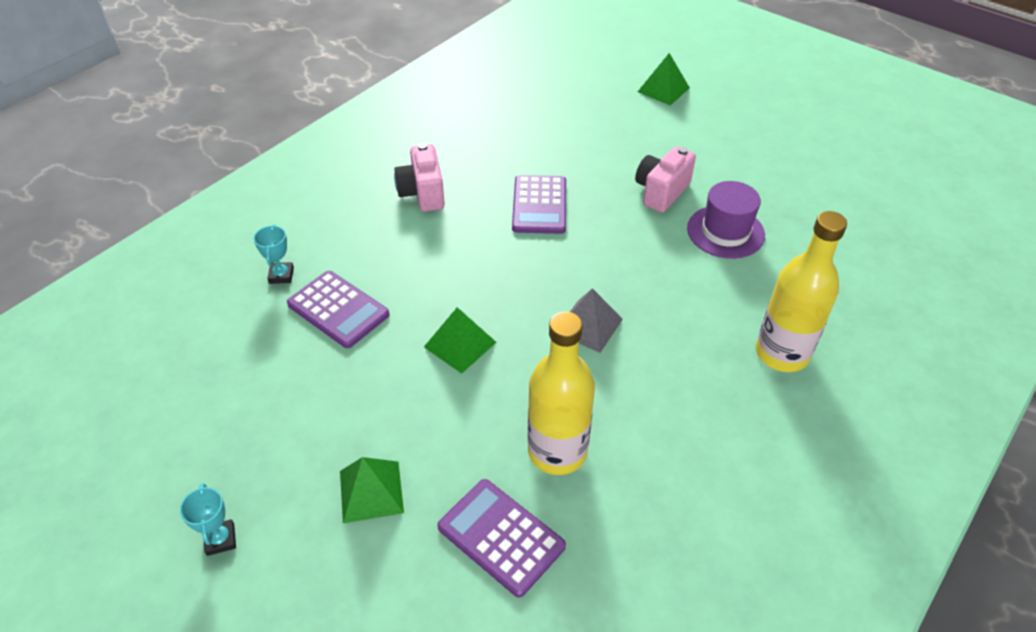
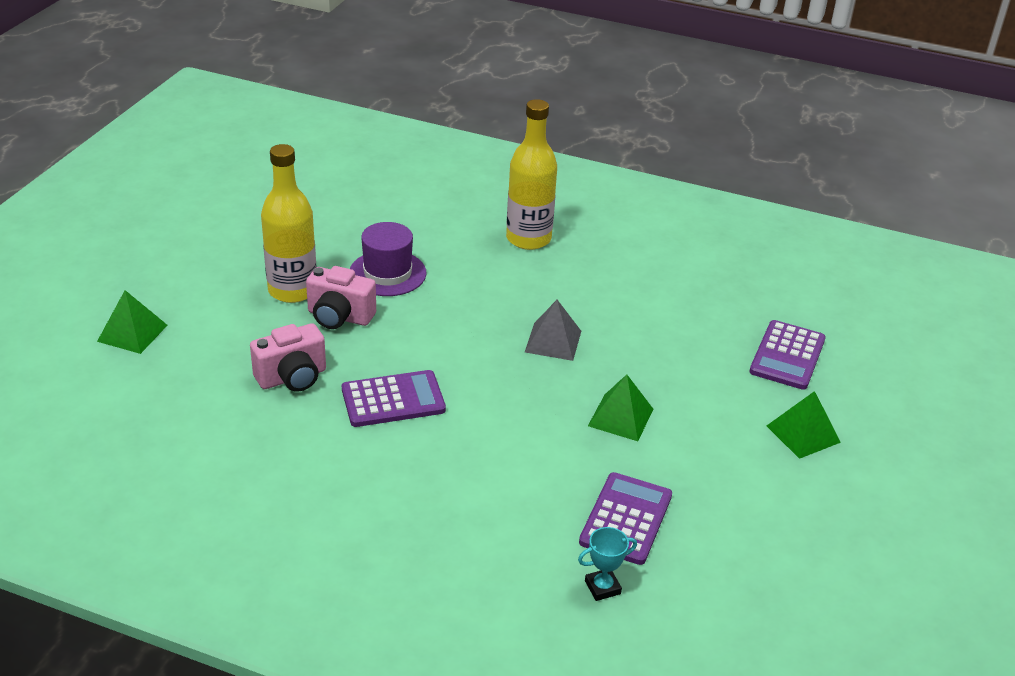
camera: 110 degrees left, 10 degrees down
turquoise trophy [180,483,236,556] -> none
pink camera [394,143,445,212] -> pink camera moved to [250,323,326,392]
yellow bottle [528,312,595,475] -> yellow bottle moved to [261,144,316,303]

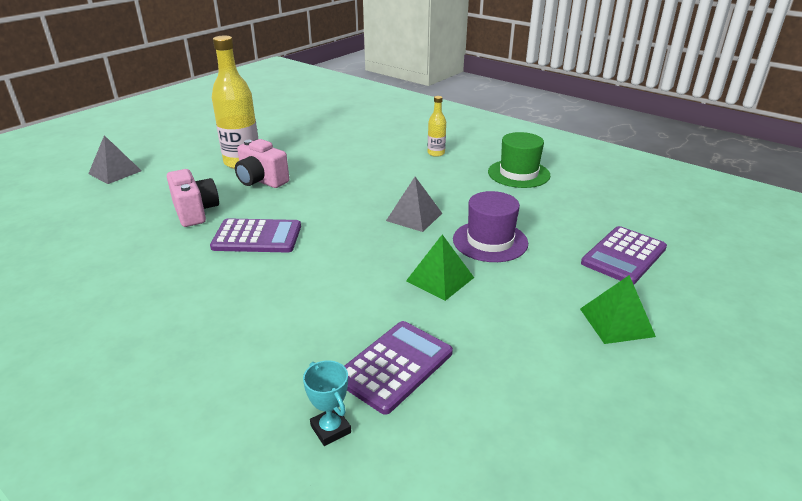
camera: 20 degrees right, 5 degrees down
green pyramid [97,290,167,354] -> grey pyramid [88,135,142,184]
pink camera [250,323,326,392] -> pink camera turned 105 degrees counterclockwise [167,169,219,227]
purple hat [350,222,426,296] -> purple hat moved to [453,191,528,262]
yellow bottle [506,99,557,250] -> yellow bottle [428,96,446,157], size x0.49
turquoise trophy [578,527,637,601] -> turquoise trophy turned 60 degrees clockwise [303,360,351,446]
none -> green hat [488,132,550,188]

